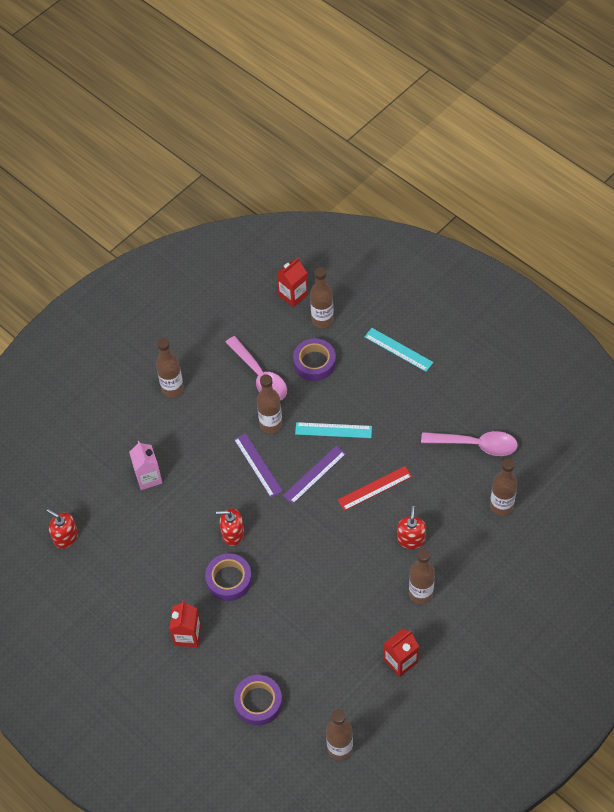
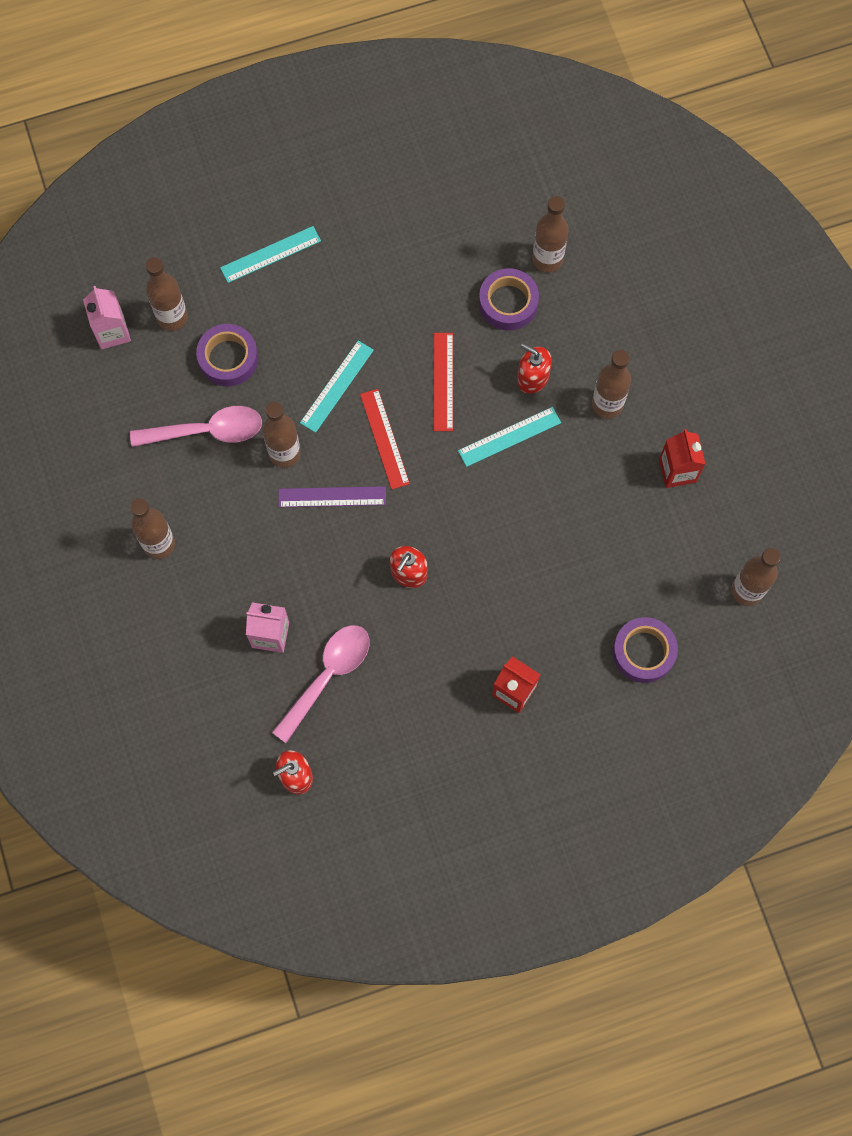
camera: 65 degrees left, 15 degrees up
purple tape [205,553,252,601] -> purple tape moved to [479,268,539,331]
red carton [276,258,308,307] -> pink carton [83,286,131,349]
purple ruler [283,446,346,504] -> red ruler [360,389,410,490]
pink spoon [421,431,518,456] -> pink spoon moved to [272,625,370,743]
none -> turquoise ruler [458,407,561,467]

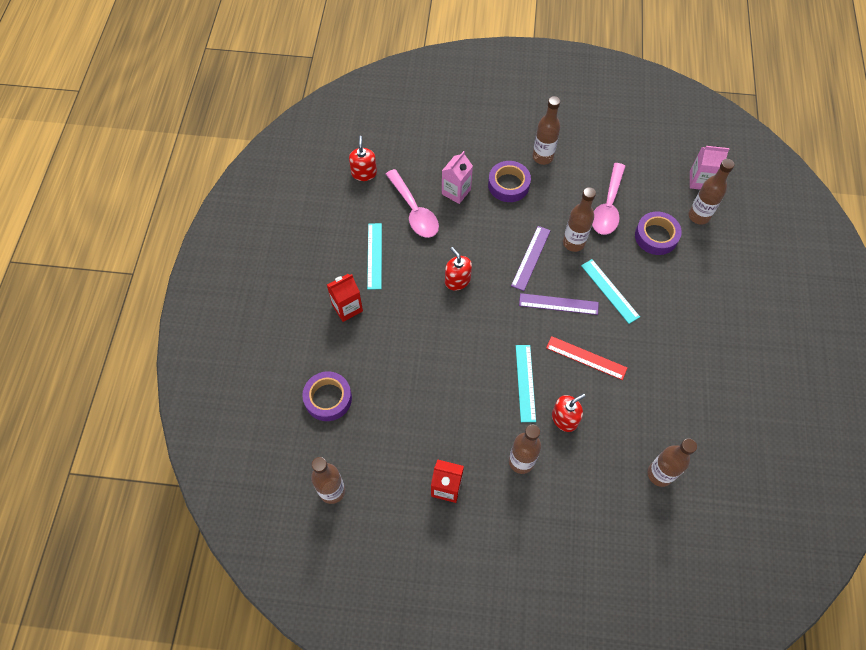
camera: 115 degrees right, 10 degrees down
turquoise ruler [220,226,321,283] -> turquoise ruler moved to [367,223,382,290]
red ruler [360,389,410,490] -> purple ruler [519,293,599,315]
purple tape [479,268,539,331] -> purple tape moved to [488,161,531,202]

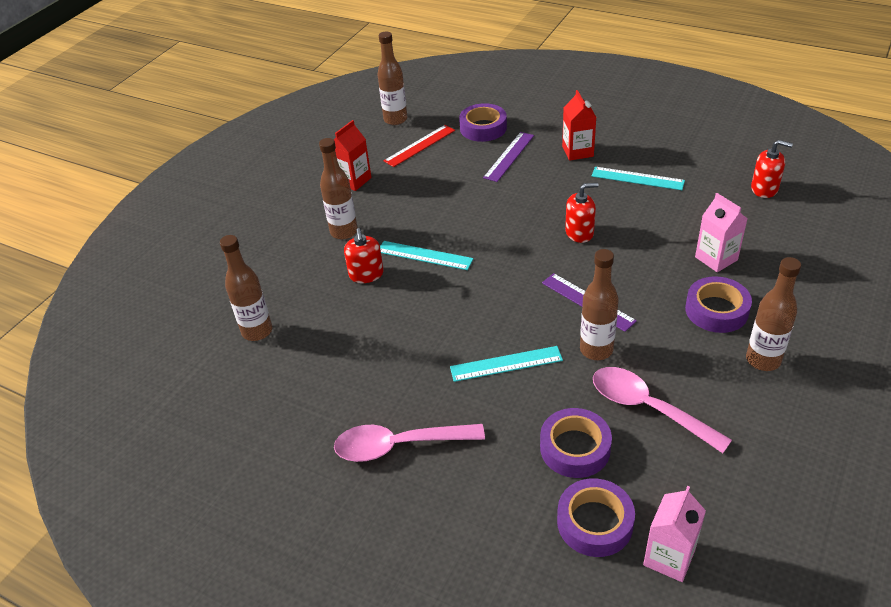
camera: 115 degrees right, 20 degrees down
pink spoon [386,169,439,238] -> pink spoon moved to [334,424,485,462]
purple ruler [519,293,599,315] -> purple ruler moved to [483,132,534,182]
red ruler [546,336,627,380] -> red ruler moved to [384,125,455,167]
brown bottle [689,159,734,225] -> purple tape [557,478,635,557]

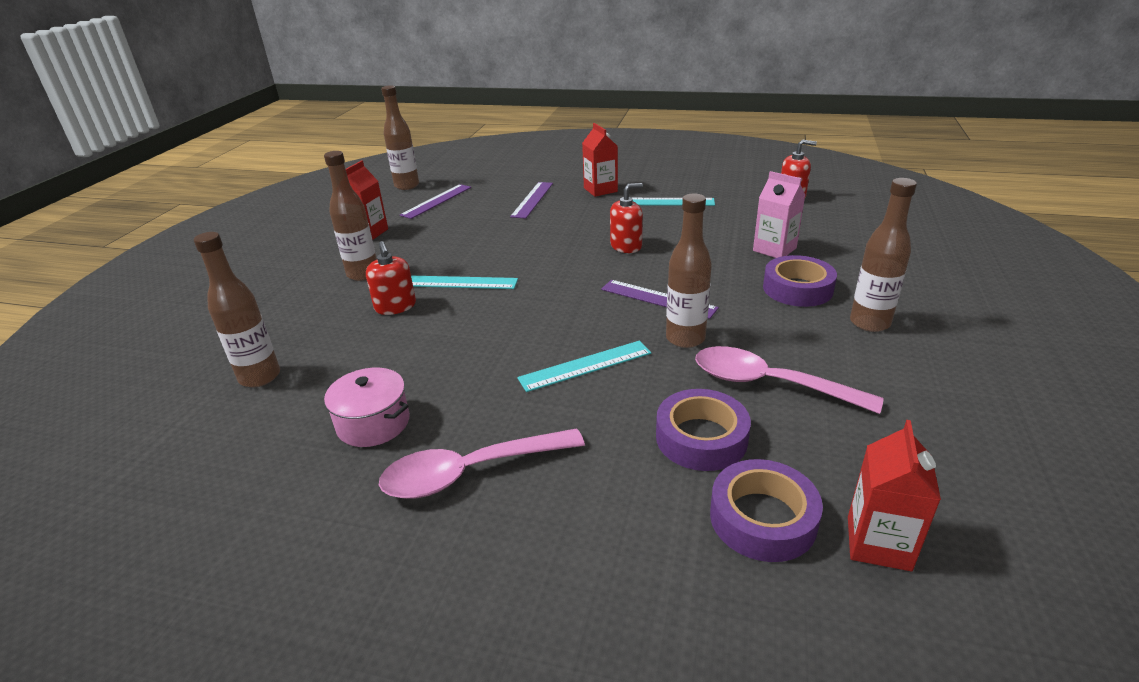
camera: 15 degrees left, 10 degrees down
red ruler [384,125,455,167] -> purple ruler [400,184,471,219]
purple tape [459,103,507,142] -> none
pink carton [643,486,706,582] -> red carton [848,420,941,571]
none -> pink pot [324,368,410,447]

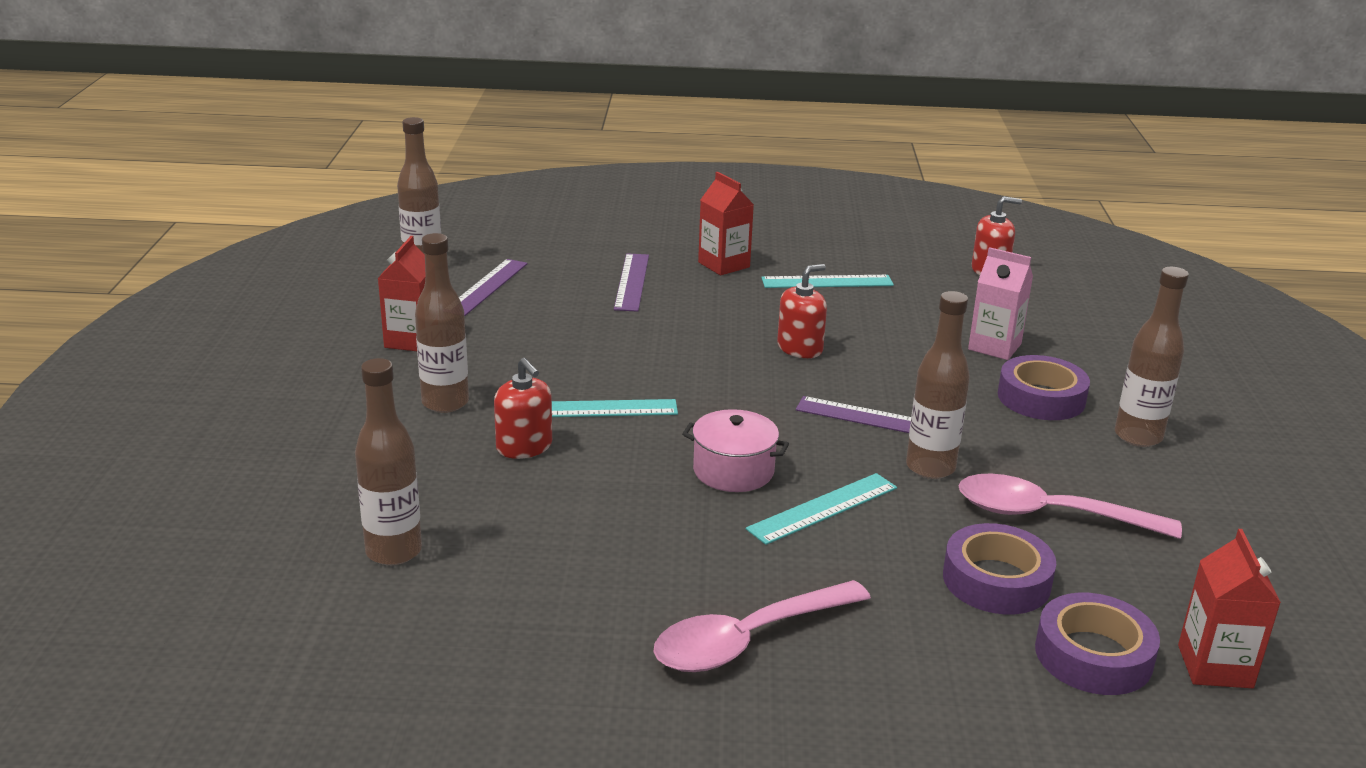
camera: 15 degrees left, 5 degrees down
pink pot [324,368,410,447] -> pink pot moved to [682,409,789,492]

